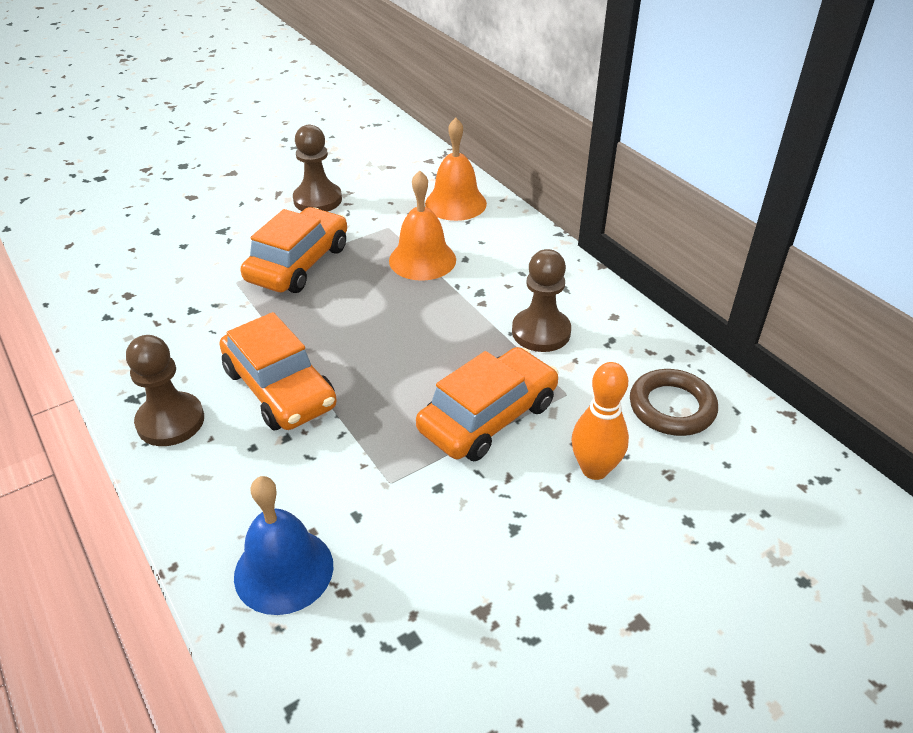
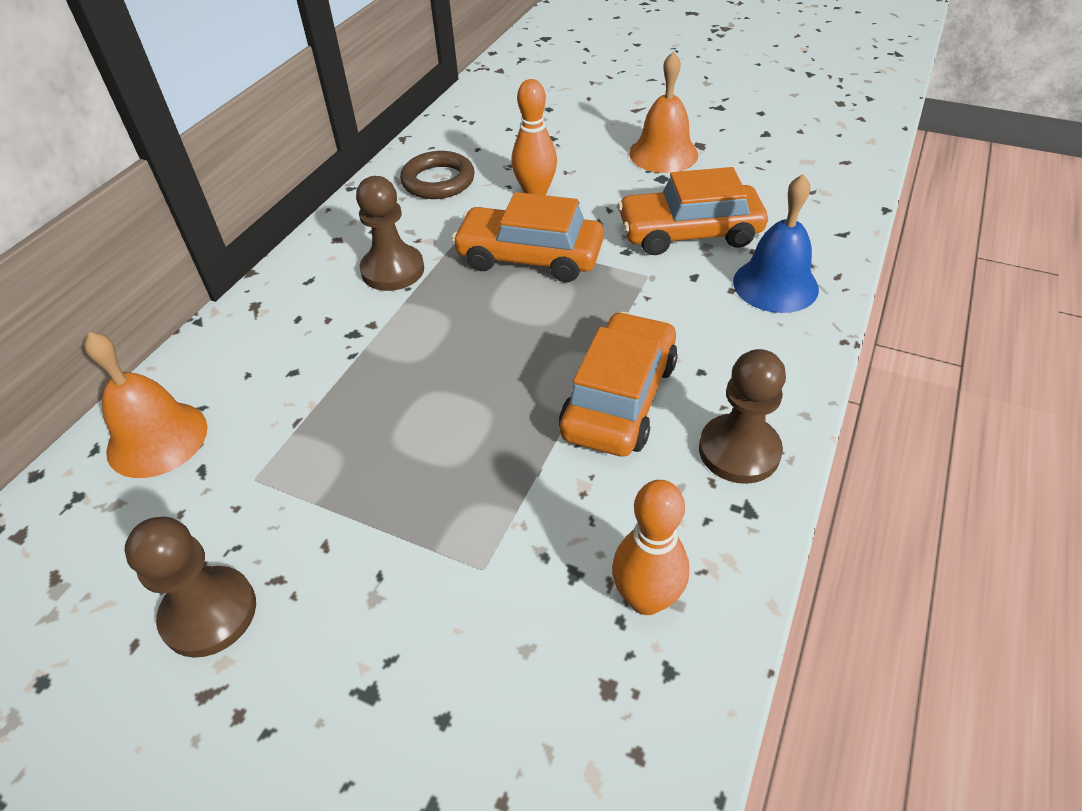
camera: 120 degrees left, 5 degrees up
orange car [241,207,347,293] -> orange car moved to [618,167,768,255]
orange bell [389,170,456,281] -> orange bell moved to [629,51,698,173]
none -> orange bowling pin [612,480,689,615]

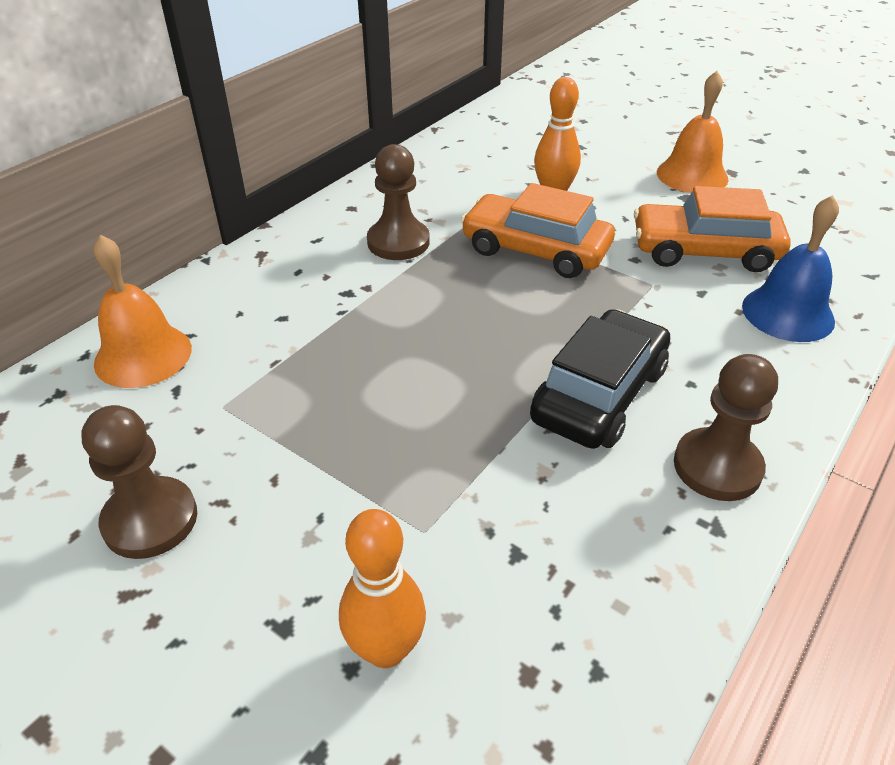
camera: 10 degrees right, 5 degrees down
brown ring [400,151,475,199] -> none
orange car [559,312,678,457] -> black car [530,309,670,449]
orange bowling pin [612,480,689,615] -> orange bowling pin moved to [339,509,426,668]

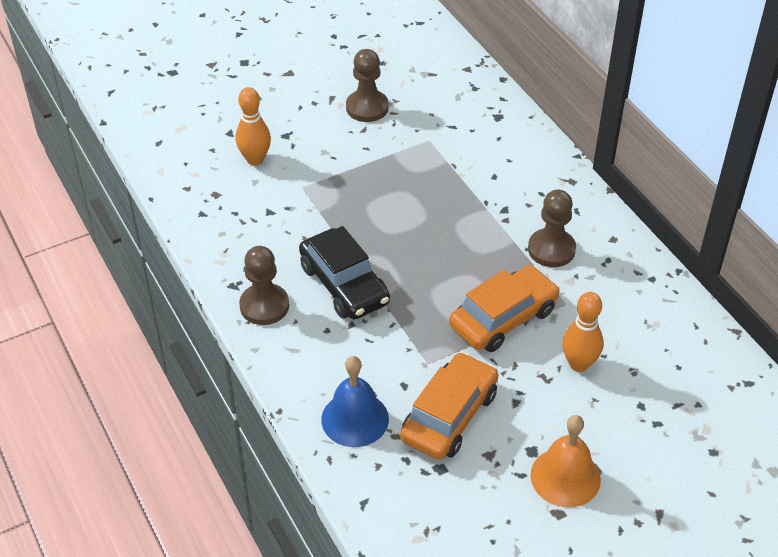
camera: 115 degrees right, 5 degrees up
orange bell [93,234,192,388] -> none

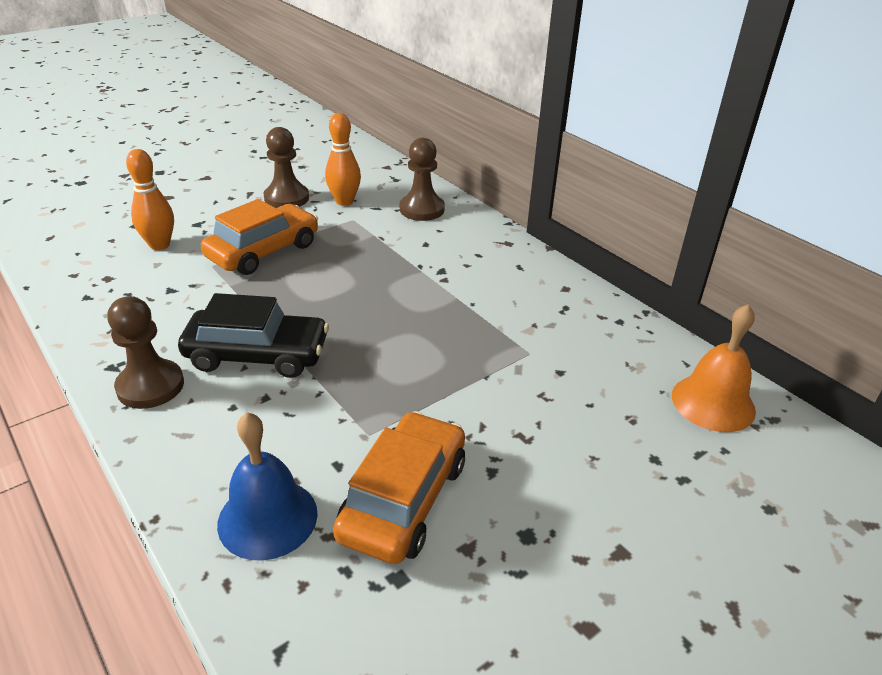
camera: 10 degrees left, 10 degrees down
black car [299,226,390,320] -> black car turned 45 degrees counterclockwise [178,293,329,378]
orange car [449,265,560,352] -> orange car moved to [201,199,318,275]
brown pawn [528,189,576,267] -> brown pawn moved to [400,138,445,221]
orange bell [530,415,601,508] -> orange bell moved to [672,304,756,432]
orange bowling pin [562,292,604,372] -> orange bowling pin moved to [325,113,361,206]

